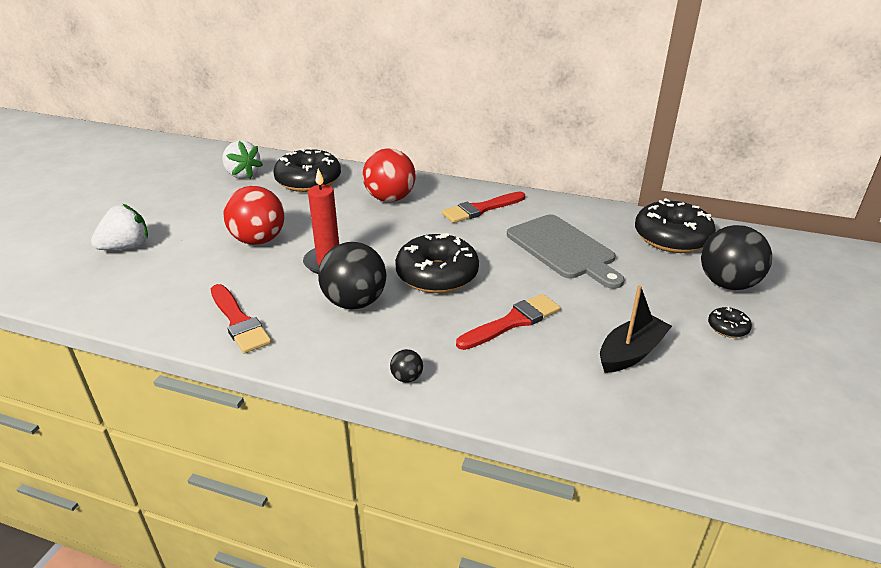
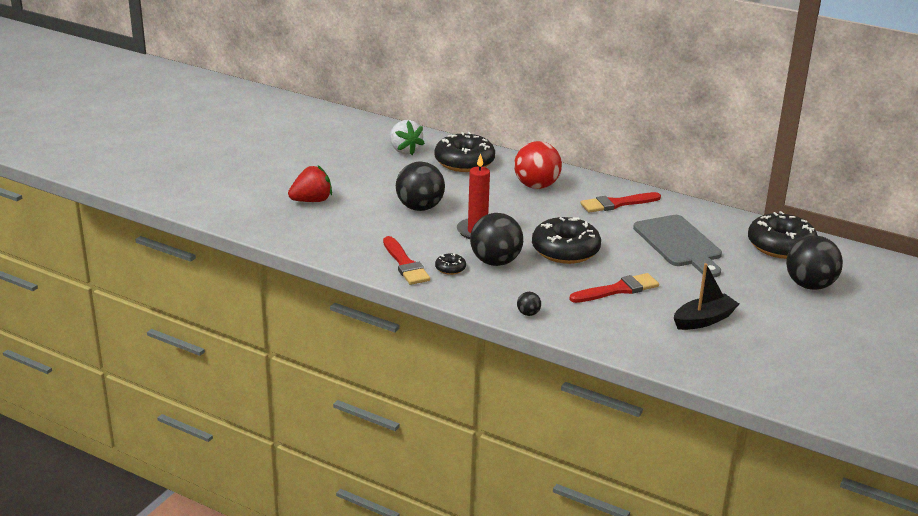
camera: 10 degrees right, 5 degrees down
white strawberry [91,204,148,250] -> red strawberry [288,165,332,202]
red ball [223,186,285,245] -> black ball [396,161,445,211]
black donut [708,307,752,338] -> black donut moved to [435,253,466,275]

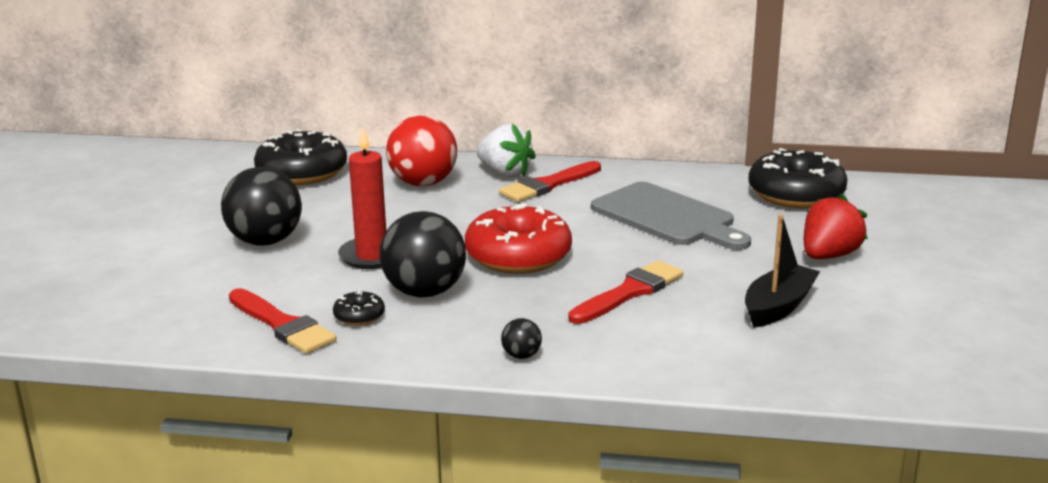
camera: 20 degrees left, 5 degrees down
red strawberry [288,165,332,202] -> red strawberry moved to [804,194,868,259]
white strawberry [390,120,425,155] -> white strawberry moved to [476,124,536,177]
black donut [532,217,601,264] -> red donut [465,203,572,274]
black ball [786,235,843,290] -> none

